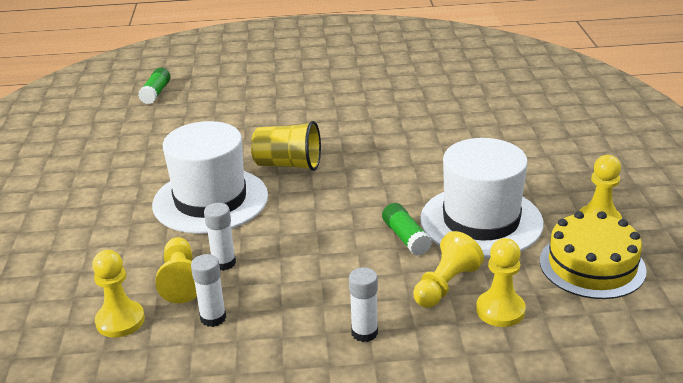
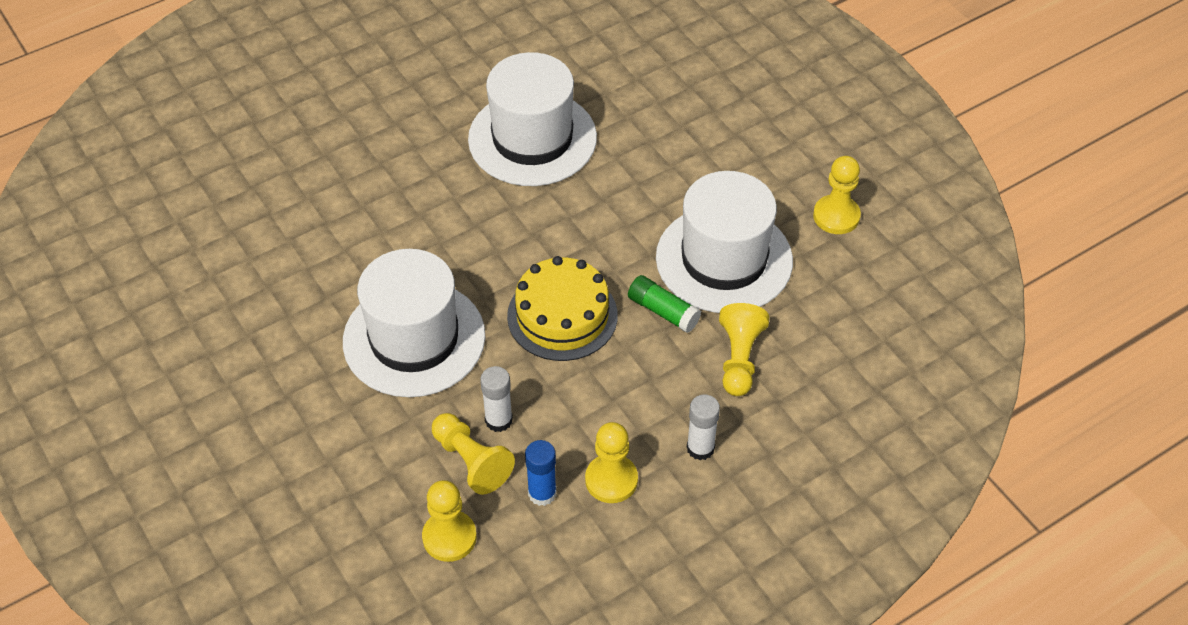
camera: 30 degrees left, 20 degrees up
green glue stick [138,67,171,104] -> none
white glue stick [191,254,226,327] -> blue glue stick [525,440,557,506]
yellow cup [251,121,321,171] -> none
yellow pawn [476,238,526,327] -> yellow pawn moved to [585,422,638,503]
yellow cake [540,211,646,299] -> yellow cake moved to [507,256,618,361]
none -> white hat [468,52,597,186]

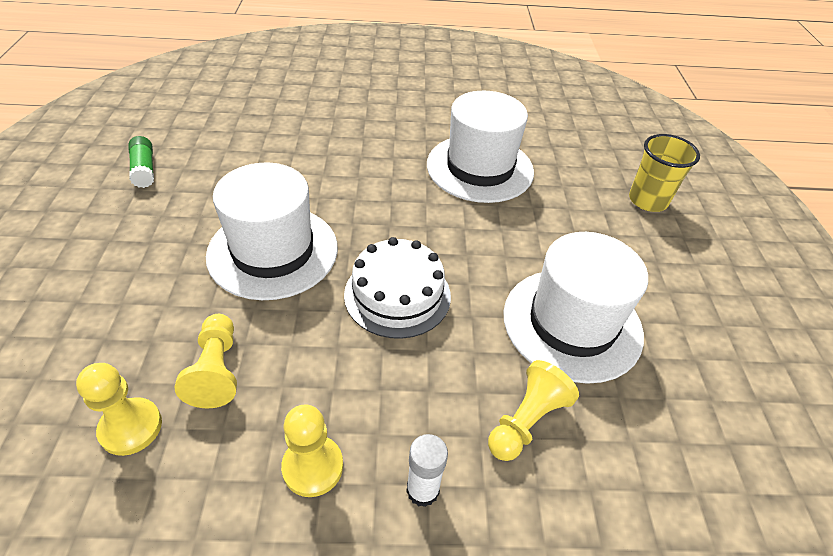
camera: 30 degrees right, 5 degrees down
white glue stick [480,366,513,432] -> none
yellow cake [507,256,618,361] -> white cake [344,237,451,339]
blue glue stick [525,440,557,506] -> none
green glue stick [628,275,701,333] -> green glue stick moved to [129,136,154,188]
yellow pawn [813,156,861,234] -> none
none -> yellow cup [629,134,700,212]

